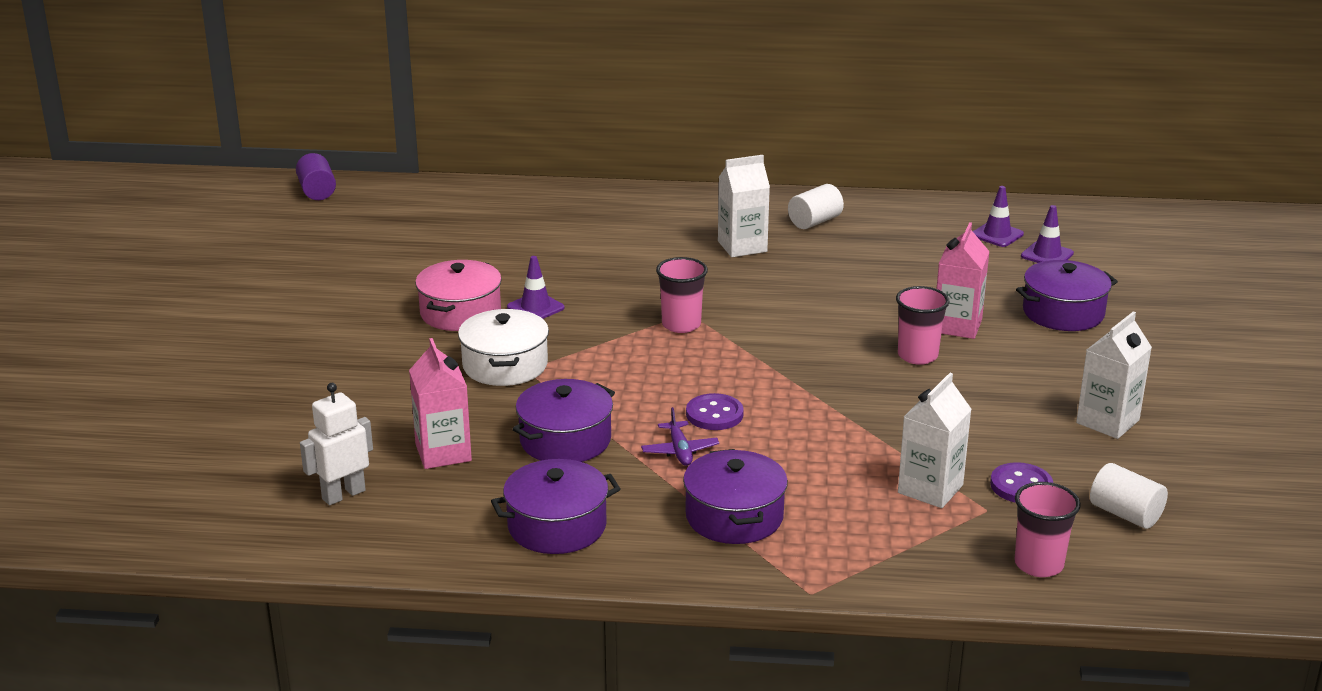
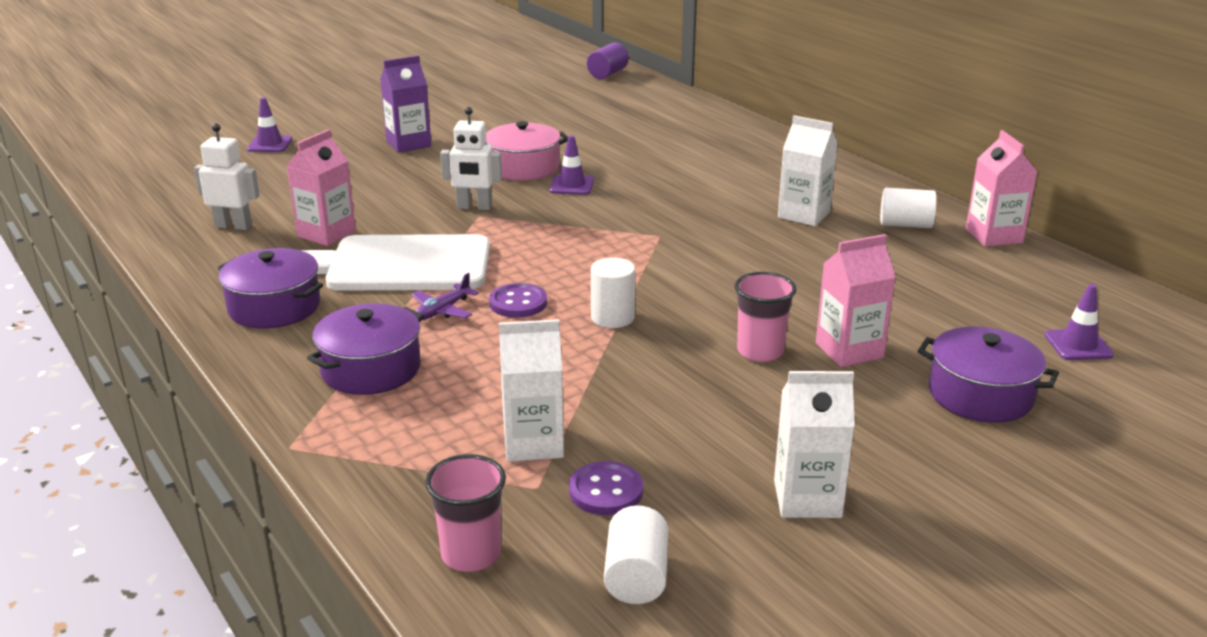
camera: 50 degrees right, 0 degrees up
white pot [458,309,549,386] -> white robot [440,107,502,210]
purple pot [512,379,615,462] -> white cutting board [301,234,490,291]
pink cup [656,257,708,333] -> none
purple traffic cone [973,186,1024,247] -> purple traffic cone moved to [247,97,292,152]
none -> purple carton [380,55,431,153]
none -> white cylinder [591,257,635,328]
none -> pink carton [966,130,1038,247]

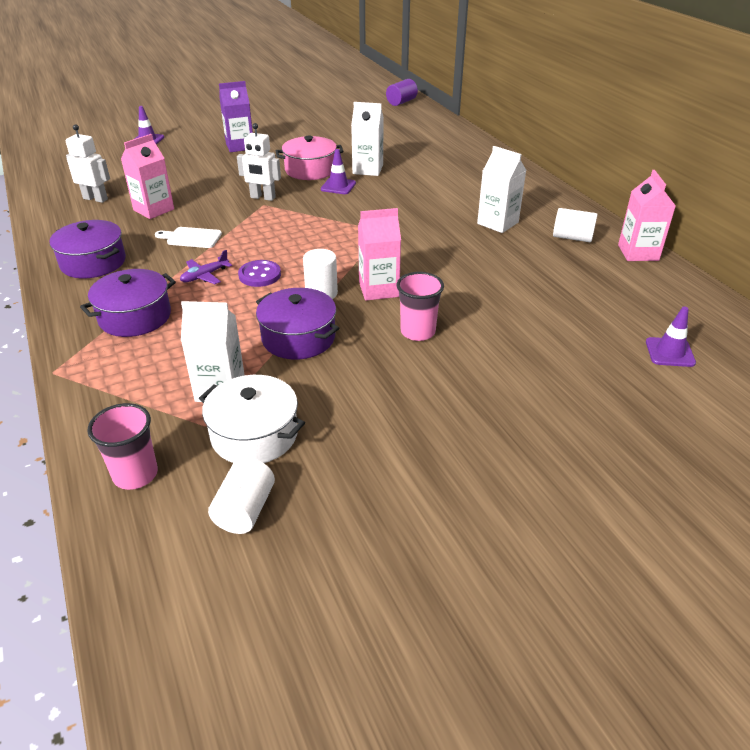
camera: 10 degrees right, 10 degrees up
white cutting board [301,234,490,291] -> white cutting board [155,227,222,248], size x0.44
purple button [569,461,643,515] -> white pot [199,375,305,463]
white carton [774,371,855,518] -> white carton moved to [351,102,384,176]
pink carton [816,234,896,367] -> pink carton moved to [358,208,401,301]
purple pot [918,326,1059,423] -> purple pot moved to [256,288,339,359]

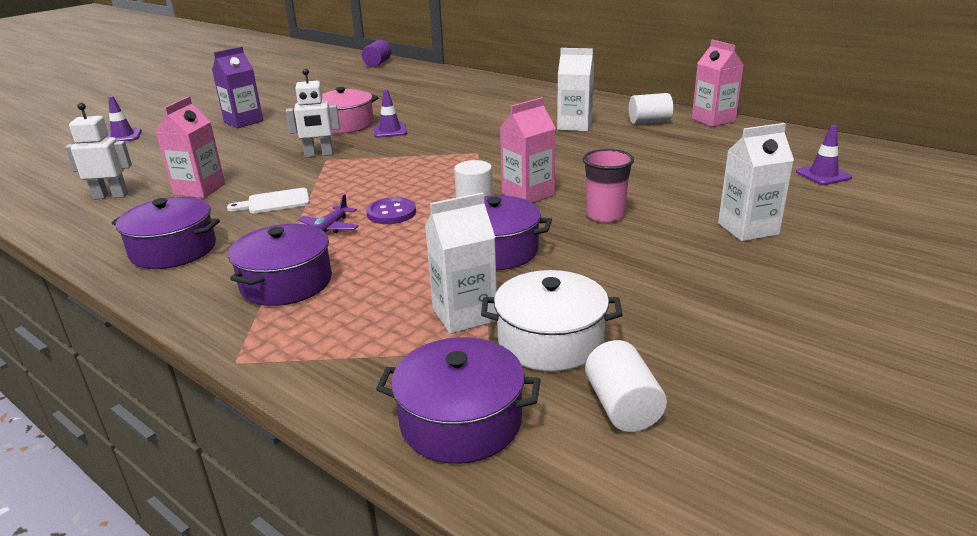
camera: 25 degrees left, 10 degrees down
pink cup [87,403,158,490] -> purple pot [376,337,541,464]
white carton [351,102,384,176] -> white carton moved to [718,123,794,241]

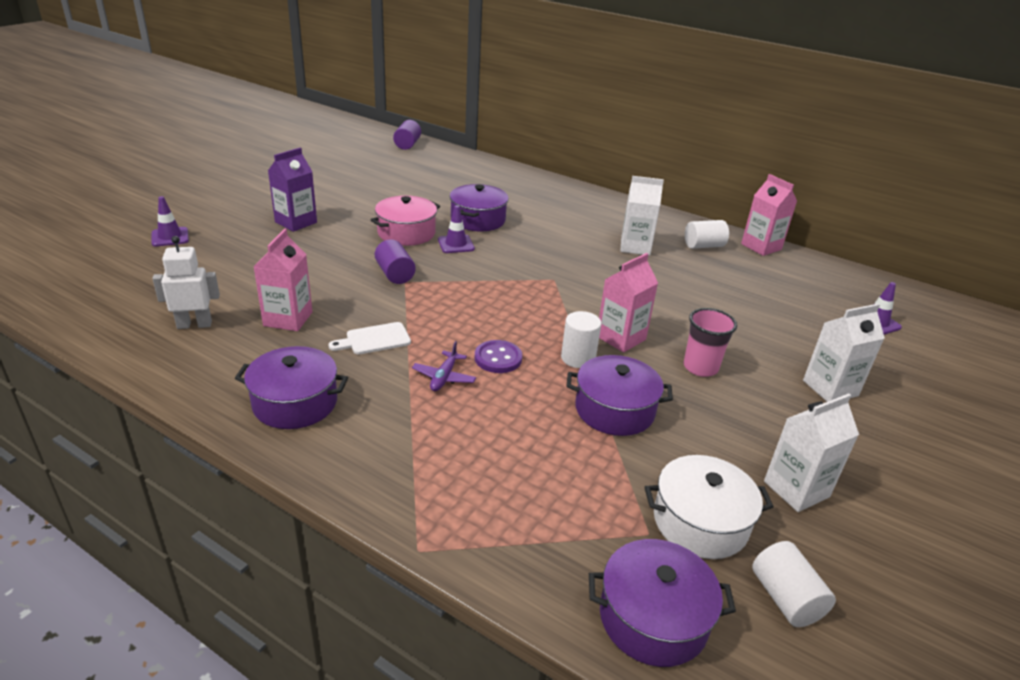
camera: 10 degrees left, 5 degrees up
purple pot [228,224,332,306] -> purple pot moved to [450,184,508,231]
white robot [286,68,340,157] -> purple cylinder [375,239,416,284]
white carton [425,192,497,334] -> white carton moved to [764,393,859,512]

